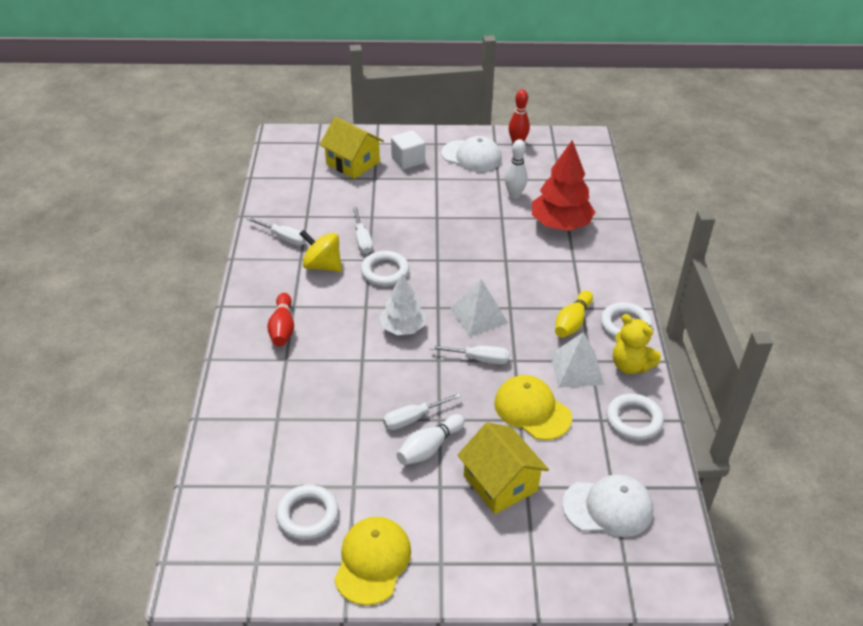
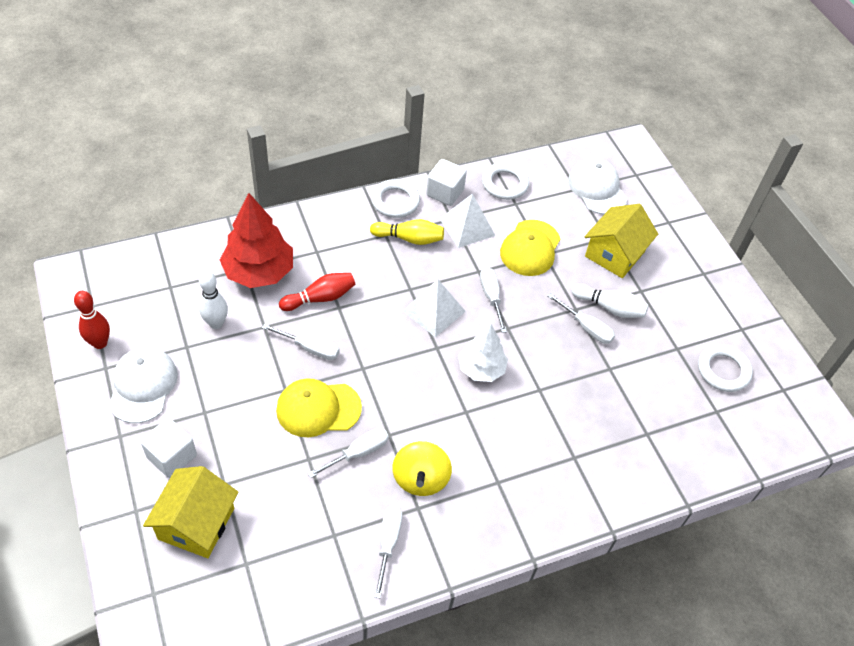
camera: 115 degrees left, 10 degrees up
red bowling pin [267,293,294,347] -> red bowling pin moved to [279,273,355,311]
yellow cap [334,517,411,605] -> yellow cap moved to [276,378,362,437]
white ring [361,251,409,286] -> none
yellow teddy bear [613,314,661,374] -> white cube [426,159,467,206]
none -> white screwdriver [262,324,340,360]

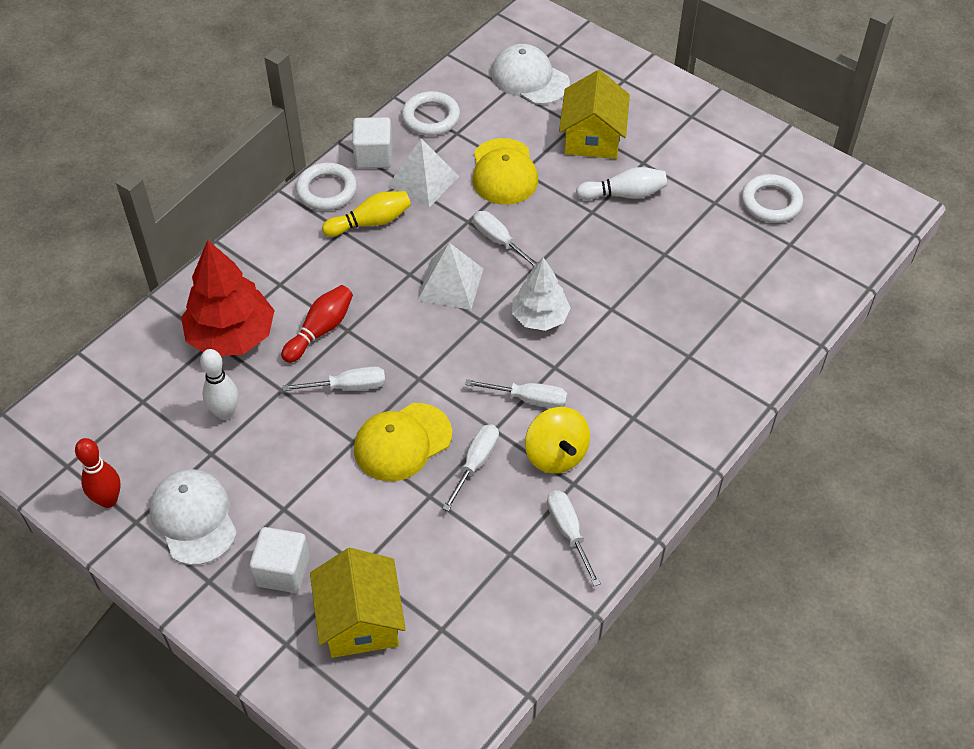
camera: 25 degrees left, 0 degrees up
white screwdriver [548,293,615,344] -> white screwdriver moved to [465,379,567,408]

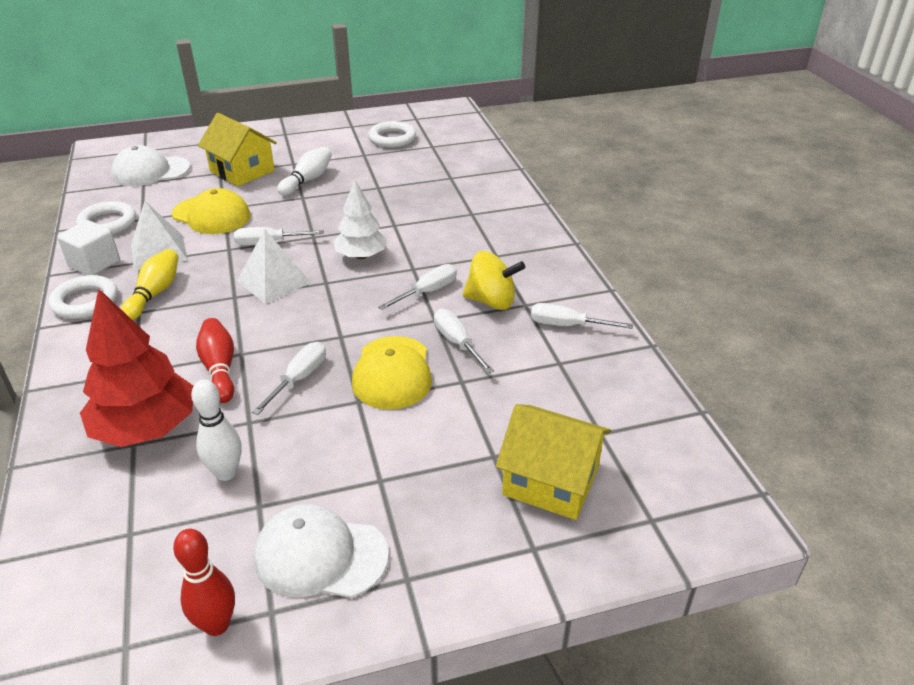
camera: 55 degrees left, 15 degrees down
white cube [249,527,310,593] -> none

